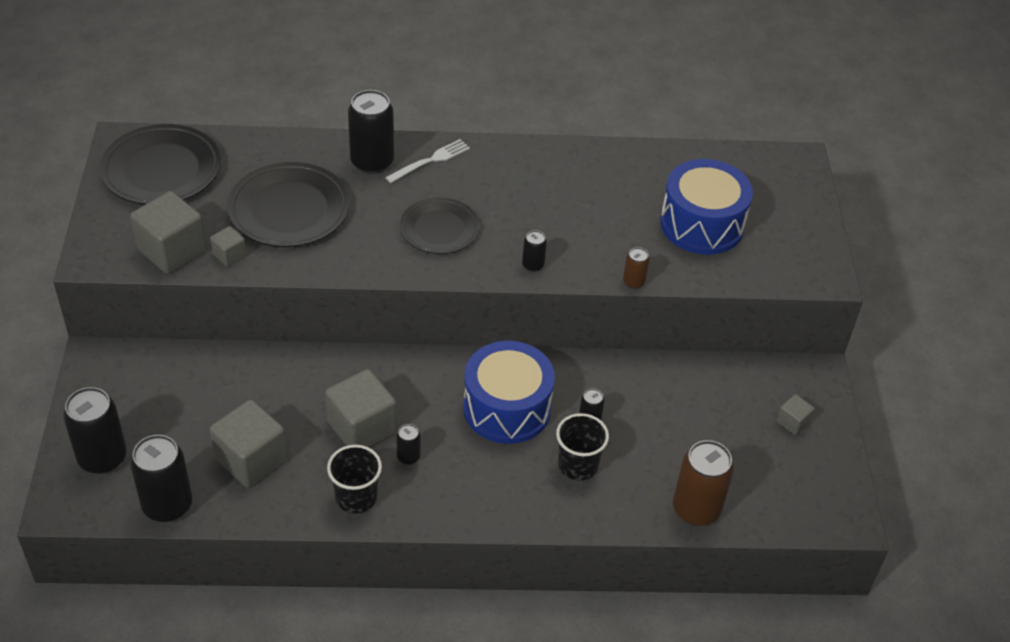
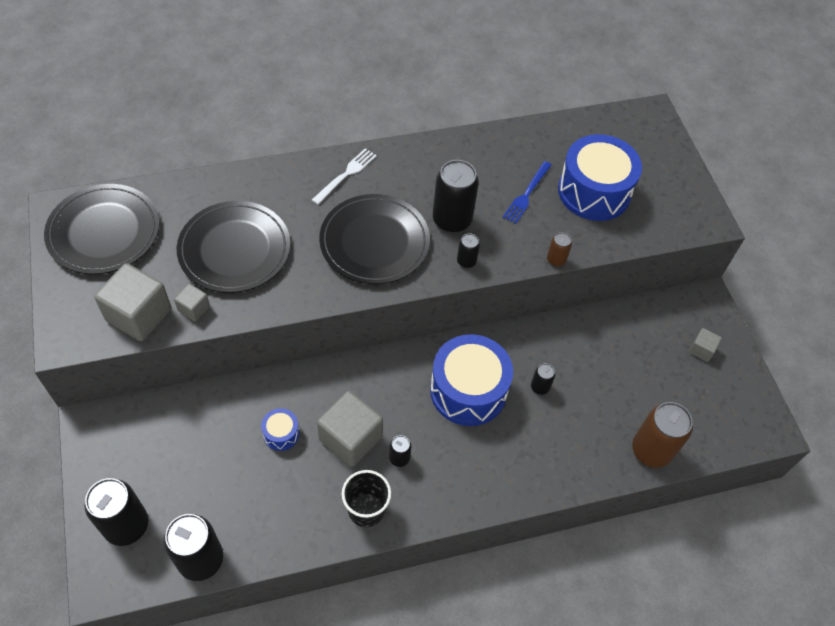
camera: 15 degrees left, 10 degrees up
grey cube [210,399,288,488] -> none
black can [348,90,394,174] -> black can moved to [433,160,479,233]
black plate [400,197,479,254] -> black plate [319,194,430,284], size x1.53
black cup [556,413,609,480] -> none
none -> blue drum [261,408,300,451]
none -> blue fork [503,161,552,224]

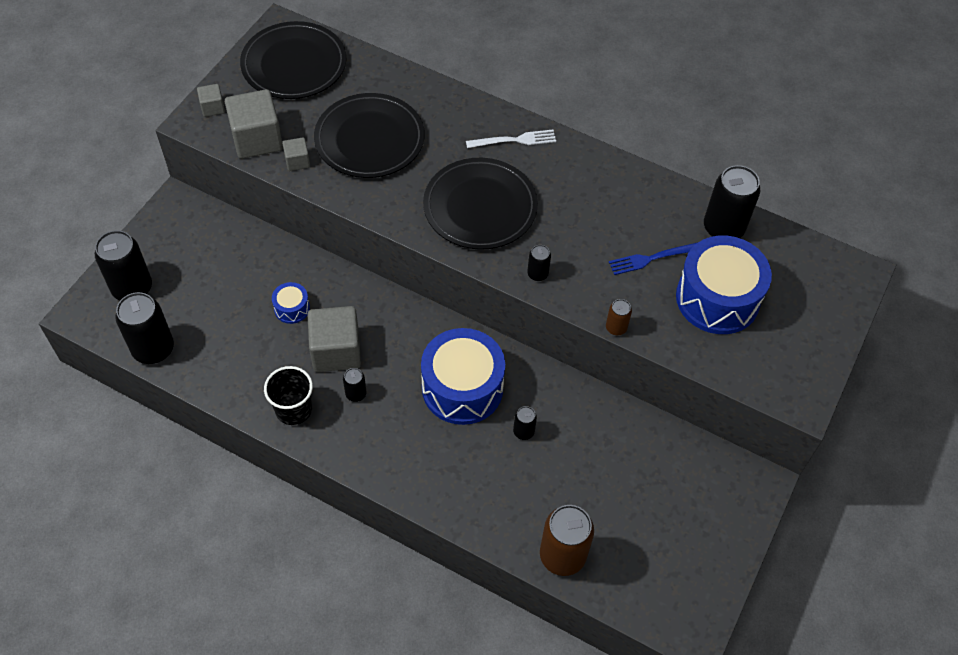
camera: 45 degrees right, 0 degrees up
black can [433,160,479,233] -> black can moved to [704,165,760,238]
grey cube [689,328,722,362] -> grey cube moved to [197,84,225,117]

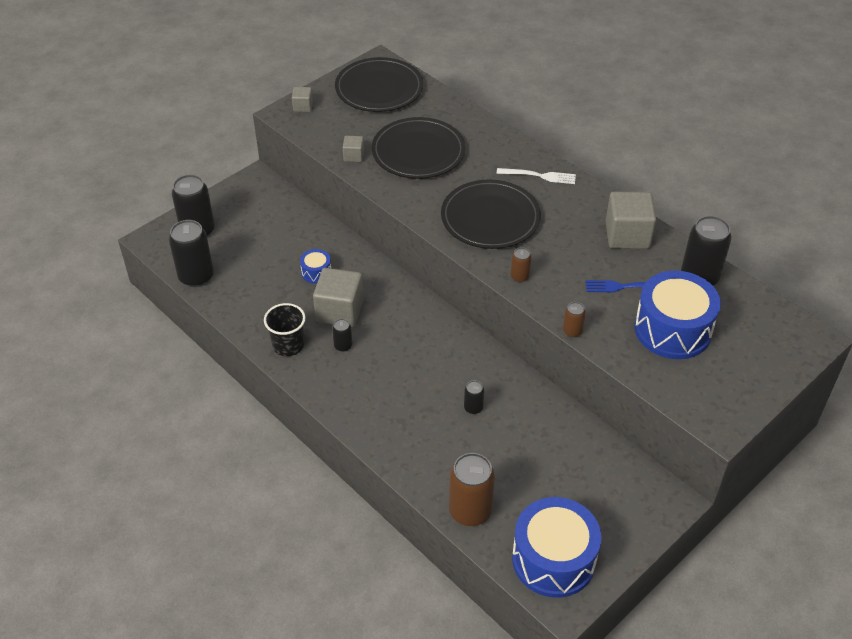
camera: 20 degrees right, 10 degrees down
grey cube [225,89,283,159] -> grey cube moved to [606,192,656,249]
blue drum [421,328,505,425] -> blue drum moved to [512,497,602,598]
black can [527,245,551,281] -> brown can [511,247,531,282]

